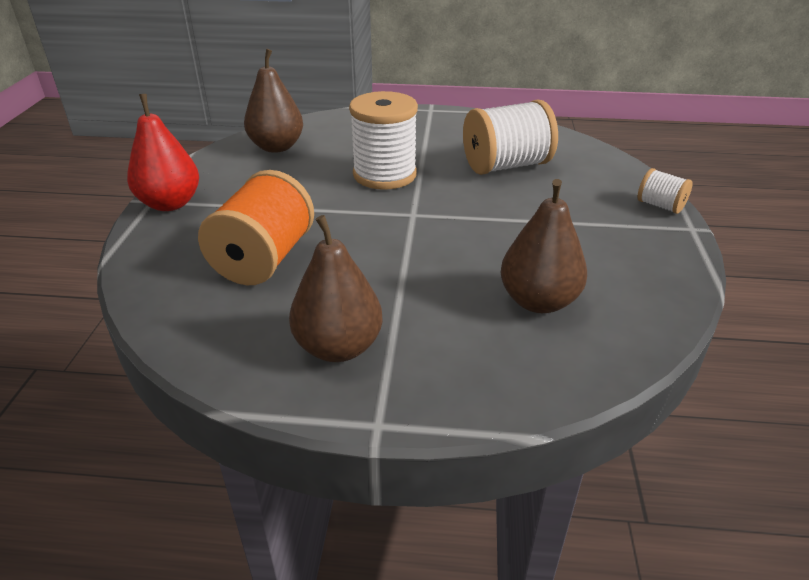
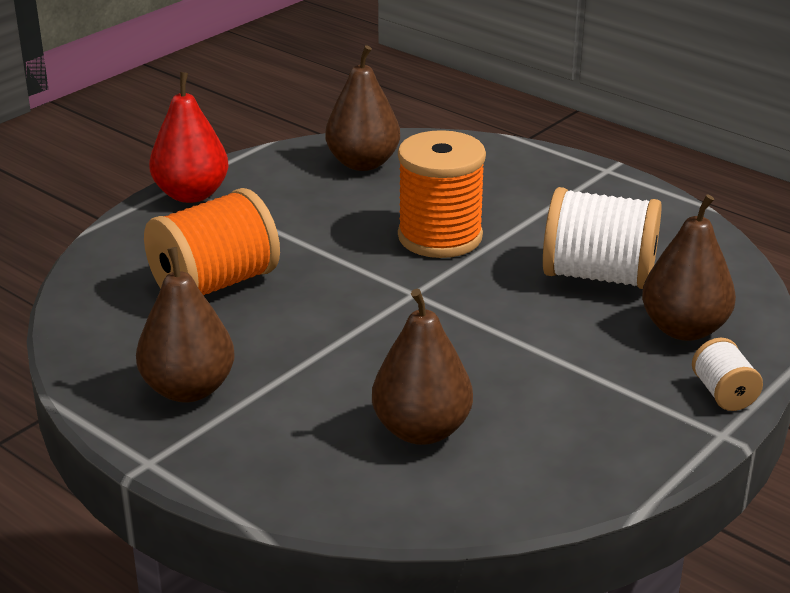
camera: 35 degrees right, 5 degrees down
white spool [349,91,418,190] -> orange spool [398,130,486,258]
none -> brown pear [642,194,736,341]

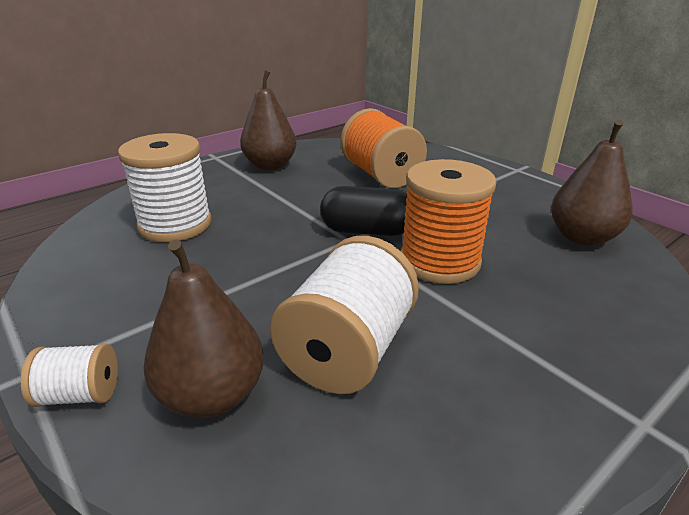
camera: 100 degrees right, 0 degrees up
red pear [149,72,228,203] -> none
brown pear [372,289,473,445] -> white spool [118,133,212,242]
none -> black capsule [320,186,407,236]

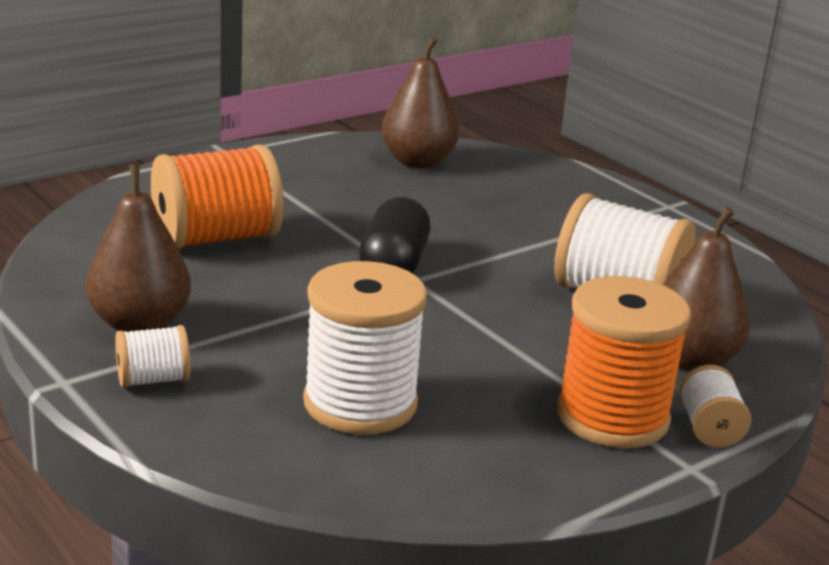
camera: 90 degrees left, 5 degrees down
orange spool [401,159,497,284] -> orange spool moved to [557,276,691,448]
none -> white spool [115,325,190,388]

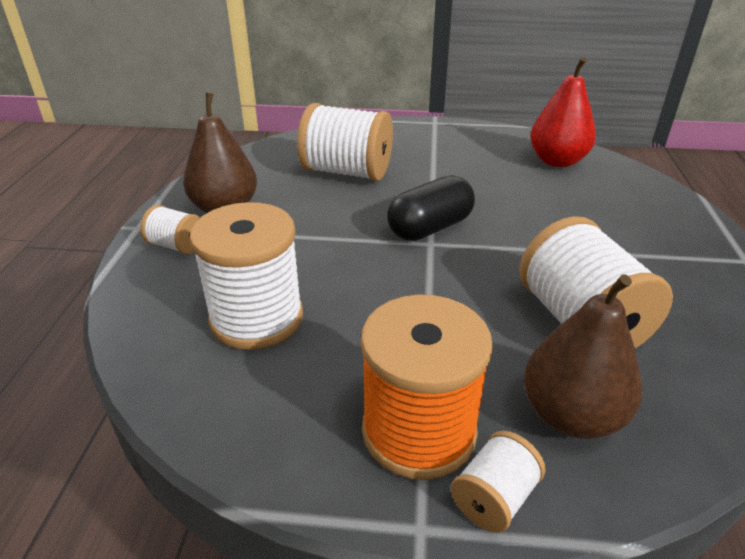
camera: 45 degrees right, 10 degrees up
orange spool [151,144,284,249] -> white spool [297,103,393,181]
brown pear [382,37,459,168] -> red pear [530,57,596,167]

